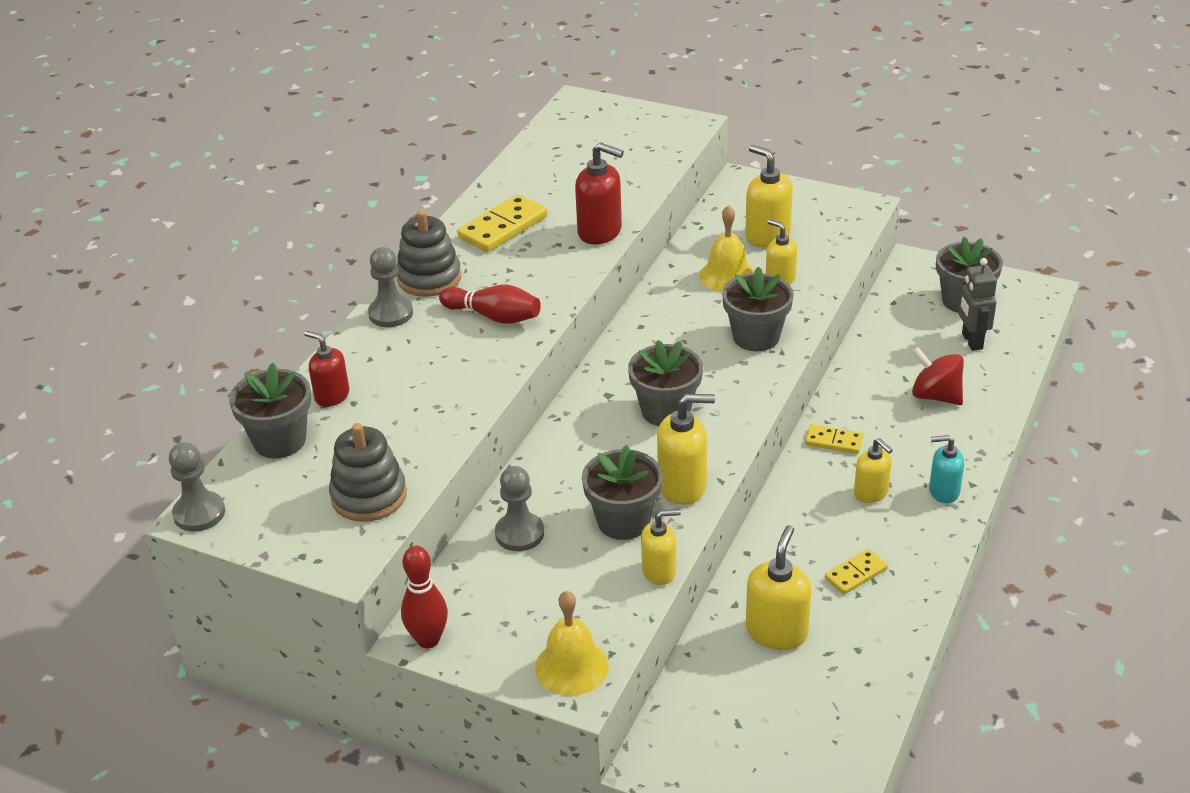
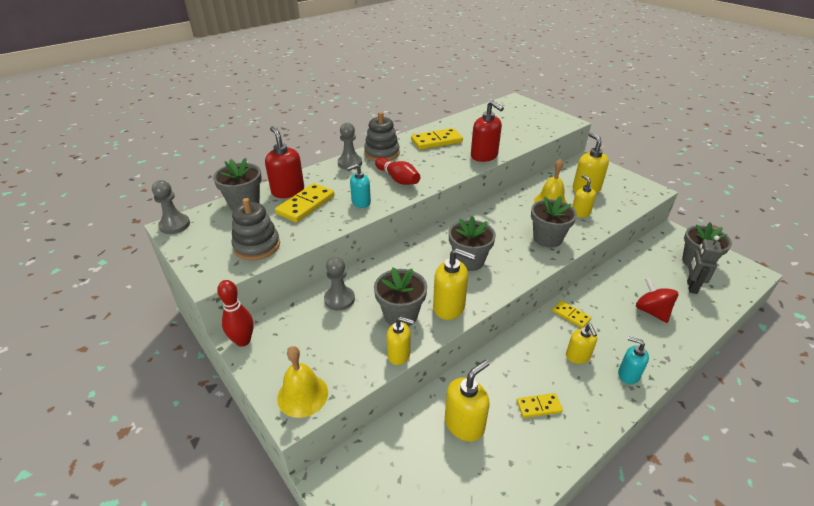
camera: 25 degrees right, 0 degrees up
red soap dispenser [305,331,349,407] -> red soap dispenser [265,126,304,198], size x1.52
none -> yellow domino [275,183,335,223]
none -> turquoise soap dispenser [347,164,371,208]

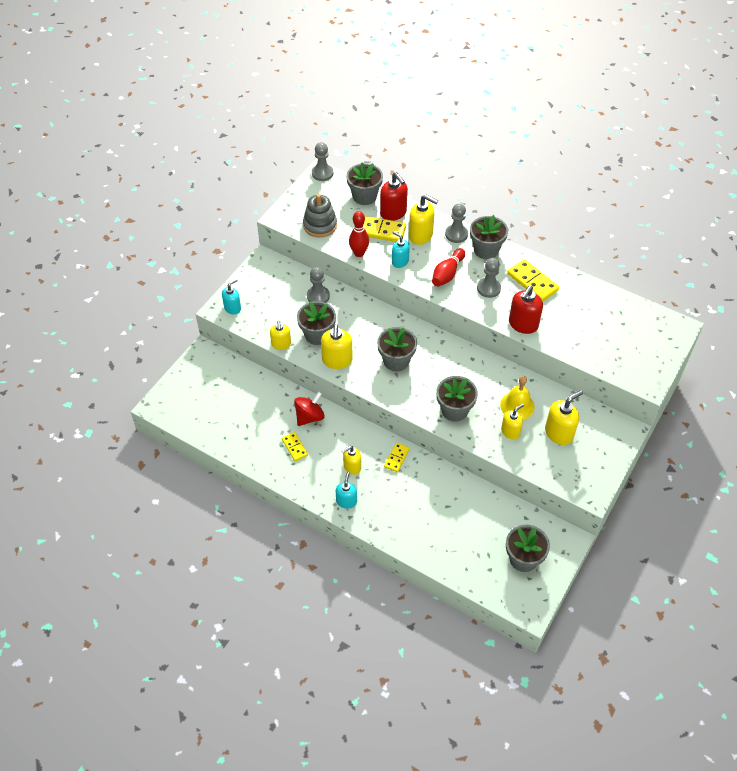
camera: 70 degrees right, 15 degrees up
red bowling pin [217,280,254,347] -> red bowling pin moved to [349,211,369,257]
red soap dispenser [265,126,304,198] -> red soap dispenser turned 105 degrees clockwise [380,172,408,221]
yellow bell [277,346,328,418] -> turquoise soap dispenser [222,279,241,315]
grey stacking toy [364,112,400,161] -> grey flower pot [470,215,508,259]
yellow soap dispenser [445,360,489,442] -> yellow soap dispenser moved to [409,195,438,245]
red spinning top [636,277,678,323] -> red spinning top moved to [294,391,325,426]
grey robot [687,235,722,294] -> none
none -> grey pawn [477,258,501,298]

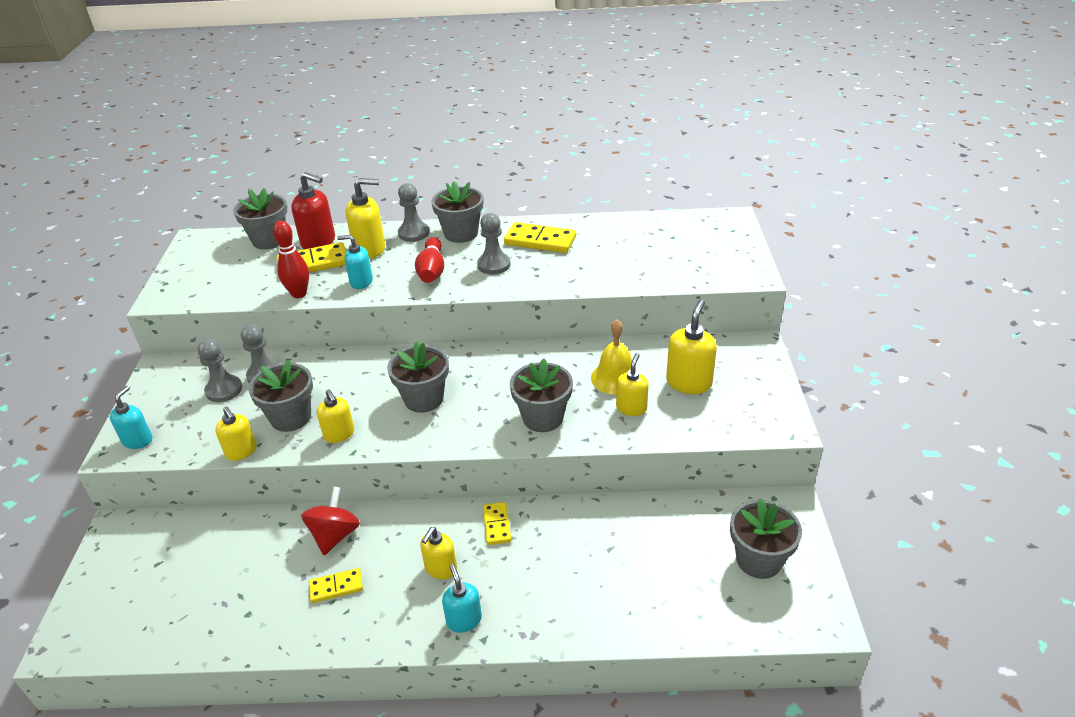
camera: 30 degrees left, 15 degrees down
yellow domino [282,432,308,461] -> yellow domino turned 45 degrees counterclockwise [309,568,363,603]
grey stacking toy [303,194,337,238] -> none
grey pawn [312,142,333,181] -> grey pawn moved to [197,339,242,402]
yellow soap dispenser [321,324,353,369] -> yellow soap dispenser [317,389,354,443], size x0.66
red soap dispenser [509,286,543,334] -> none

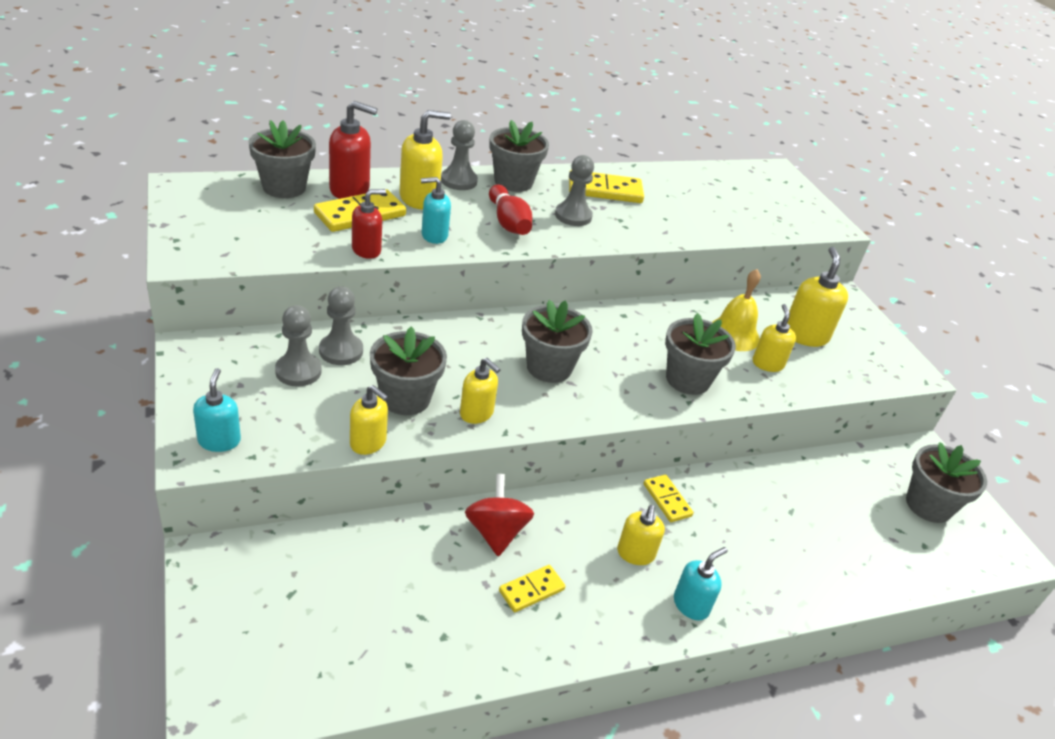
camera: 25 degrees left, 0 degrees up
red bowling pin [273,221,309,298] -> red soap dispenser [352,189,386,259]
turquoise soap dispenser [442,564,482,633] -> turquoise soap dispenser turned 90 degrees clockwise [674,547,728,620]

